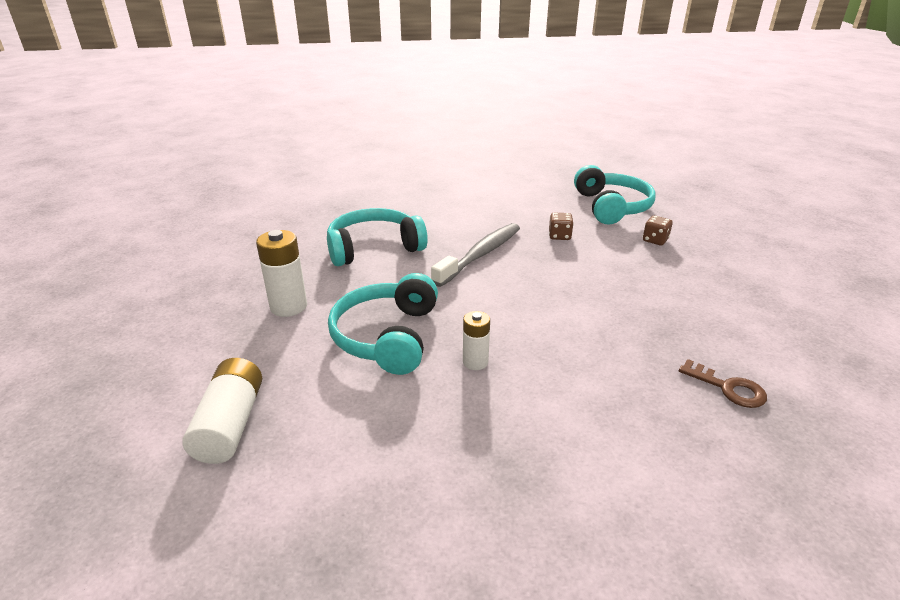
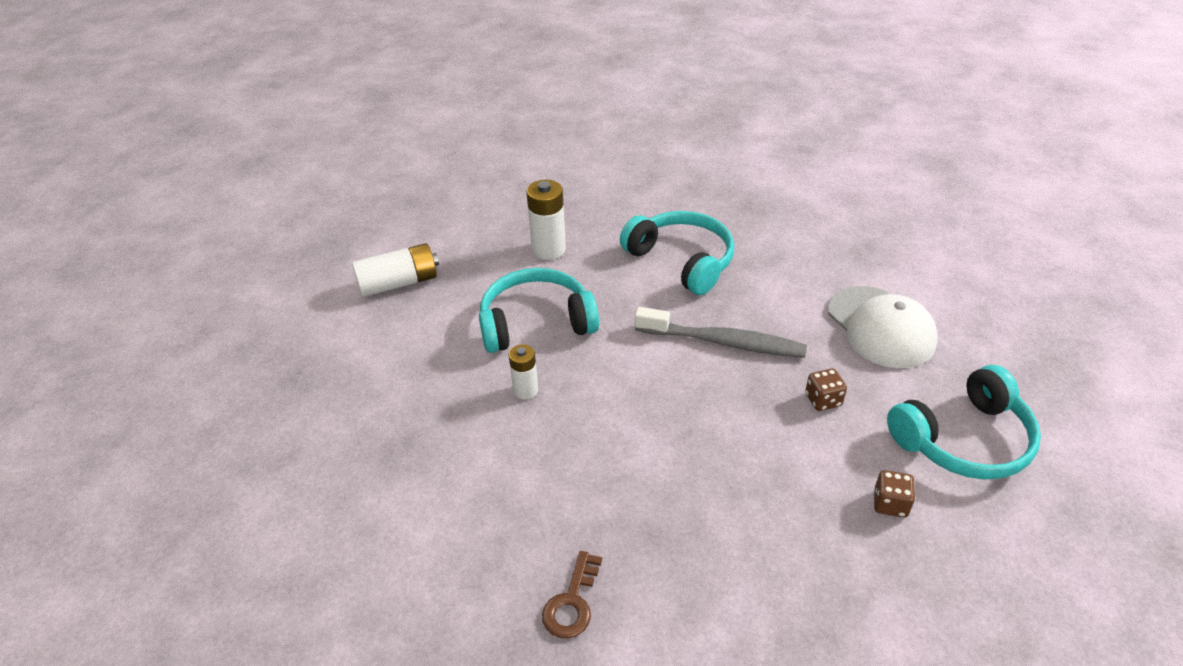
camera: 70 degrees right, 10 degrees up
none -> white cap [828,286,938,368]

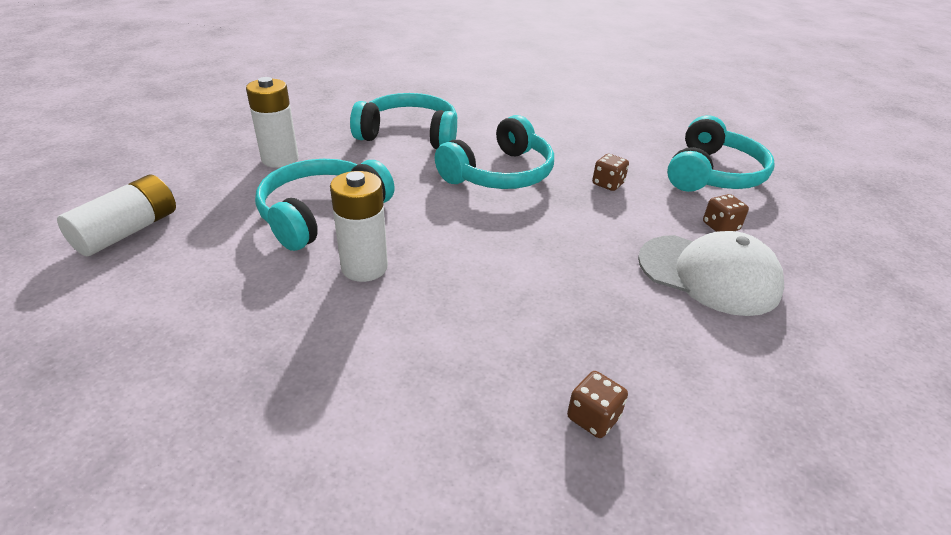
camera: 40 degrees left, 5 degrees down
white battery [509,344,538,400] -> white battery [330,171,388,282], size x1.62
brown key [542,551,602,639] -> brown dice [567,371,628,438]
grey toothbrush [635,307,807,358] -> turquoise headphones [435,115,554,189]
white cap [828,286,938,368] -> white cap moved to [638,231,784,316]

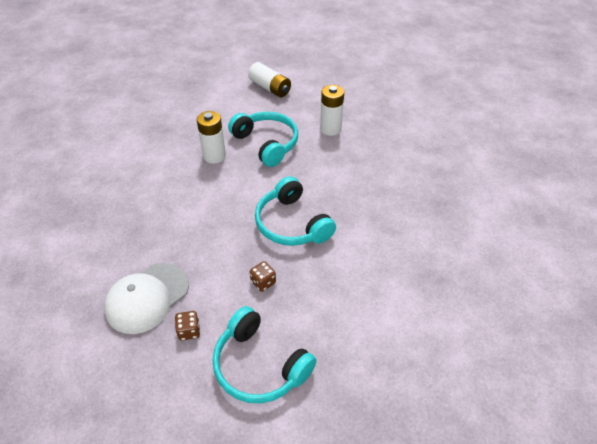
camera: 105 degrees right, 10 degrees up
turquoise headphones [350,93,457,149] -> none
brown dice [567,371,628,438] -> none

